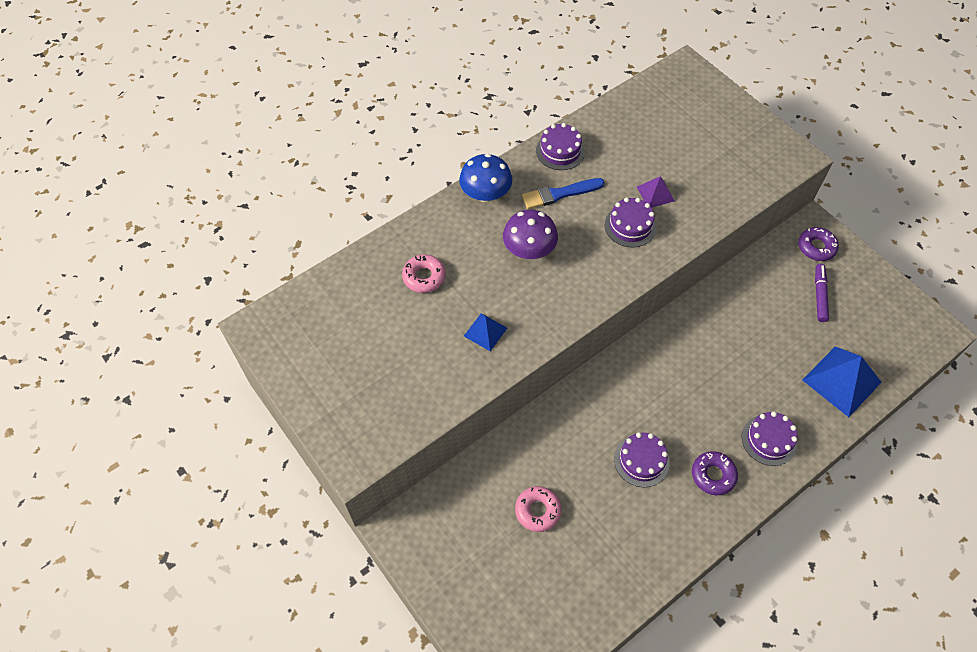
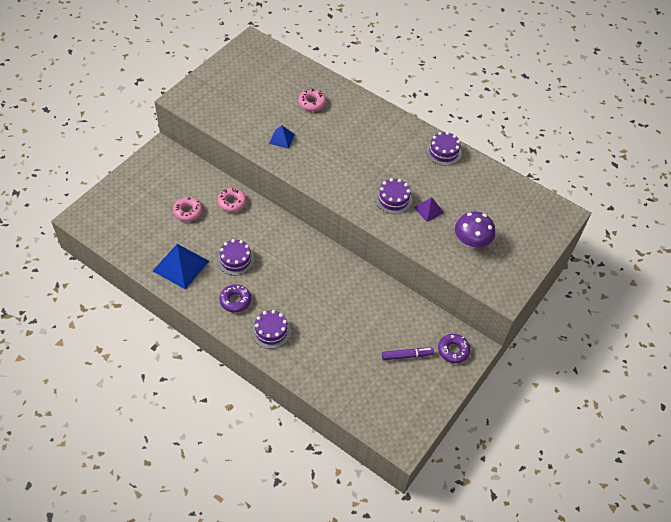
camera: 70 degrees right, 5 degrees down
blue mushroom [459,154,512,202] -> none
purple mushroom [503,210,558,259] -> purple mushroom moved to [455,212,495,248]
blue brush [522,178,605,209] -> none
blue pyramid [802,346,881,417] -> blue pyramid moved to [153,244,209,289]
none -> pink donut [217,188,247,212]

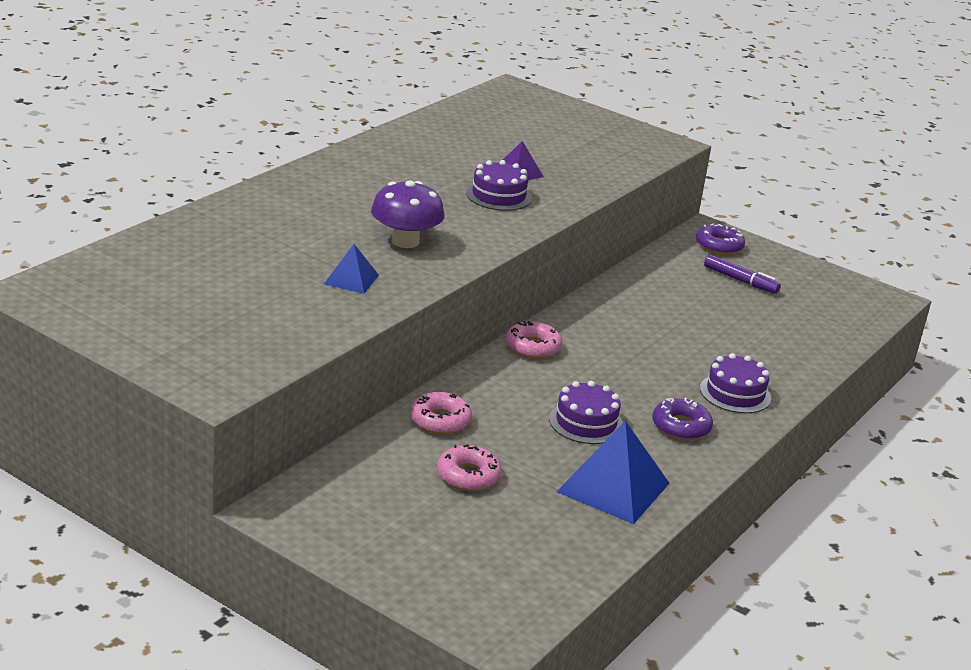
camera: 90 degrees left, 25 degrees down
pink donut [298,88,326,111] -> pink donut moved to [506,321,562,359]
purple marker [382,348,434,360] -> purple marker turned 135 degrees clockwise [704,254,781,294]
purple cake [426,132,462,166] -> none
purple mushroom [455,212,495,248] -> purple mushroom moved to [371,180,444,248]

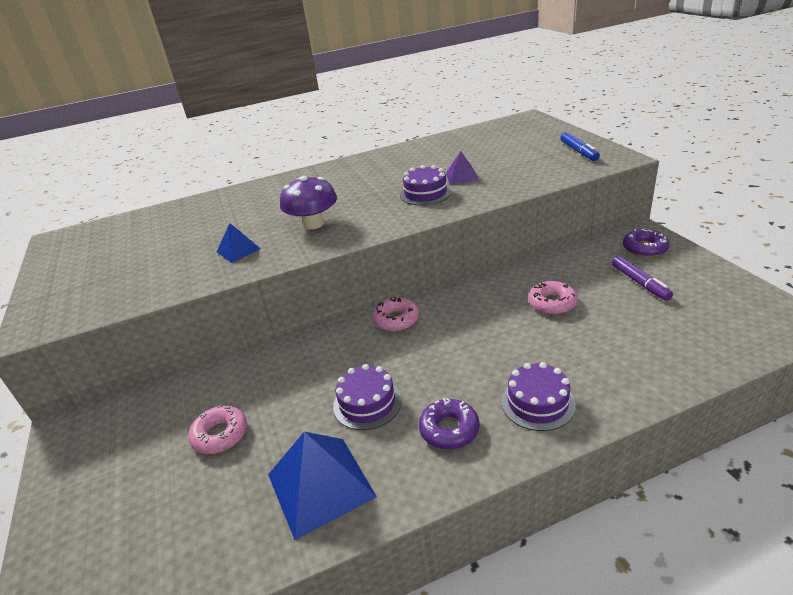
camera: 40 degrees right, 5 degrees up
pink donut [410,392,472,434] -> pink donut moved to [528,281,578,315]
none -> blue marker [560,132,600,161]

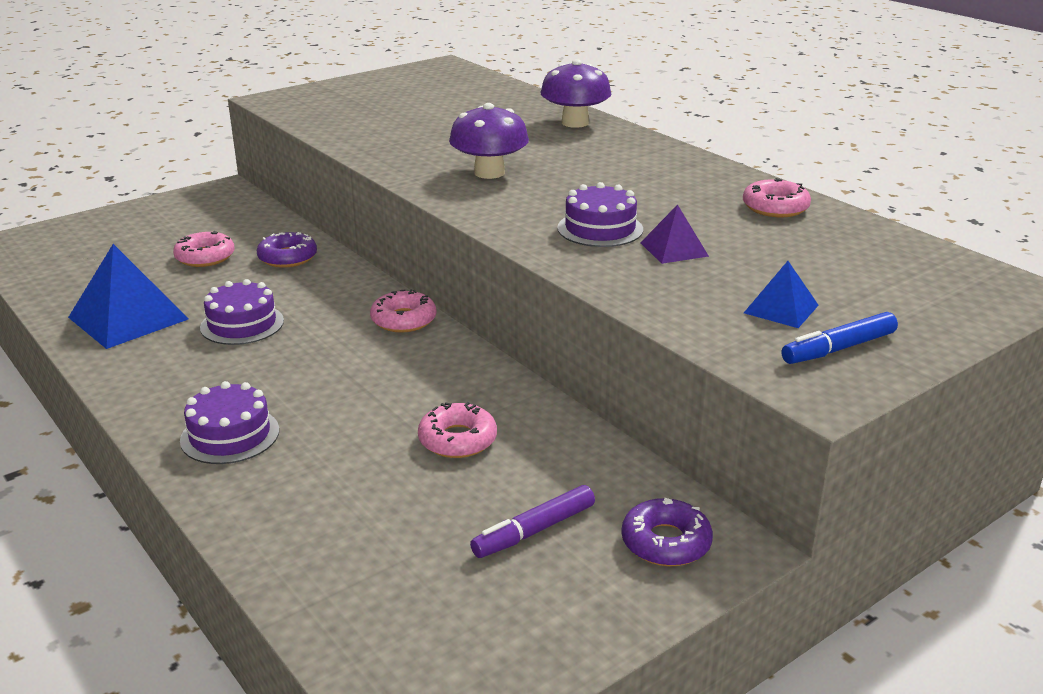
camera: 70 degrees right, 5 degrees down
blue pyramid [217,223,261,263] -> blue pyramid moved to [744,261,819,328]
purple donut [419,398,480,450] -> purple donut moved to [256,232,317,268]
none -> purple mushroom [541,59,611,128]
none -> pink donut [743,178,811,217]

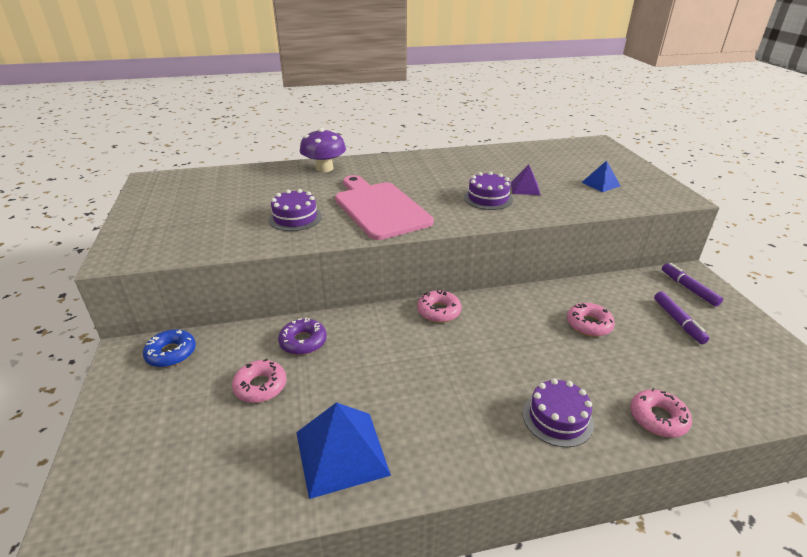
camera: 65 degrees left, 5 degrees up
purple cake [200,279,284,345] -> purple cake moved to [269,189,322,231]
purple mushroom [449,103,529,179] -> pink cutting board [335,175,434,240]
purple donut [621,498,713,567] -> purple marker [662,263,723,307]
pink donut [743,178,811,217] -> pink donut moved to [630,388,692,437]
blue marker [781,312,898,364] -> none
none -> blue donut [143,329,196,367]

